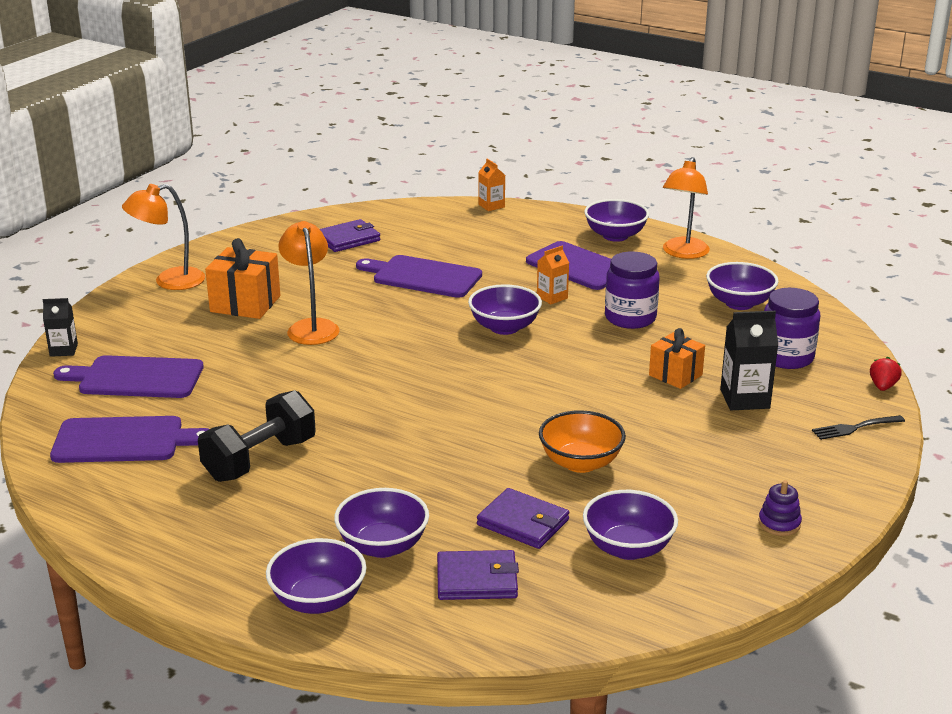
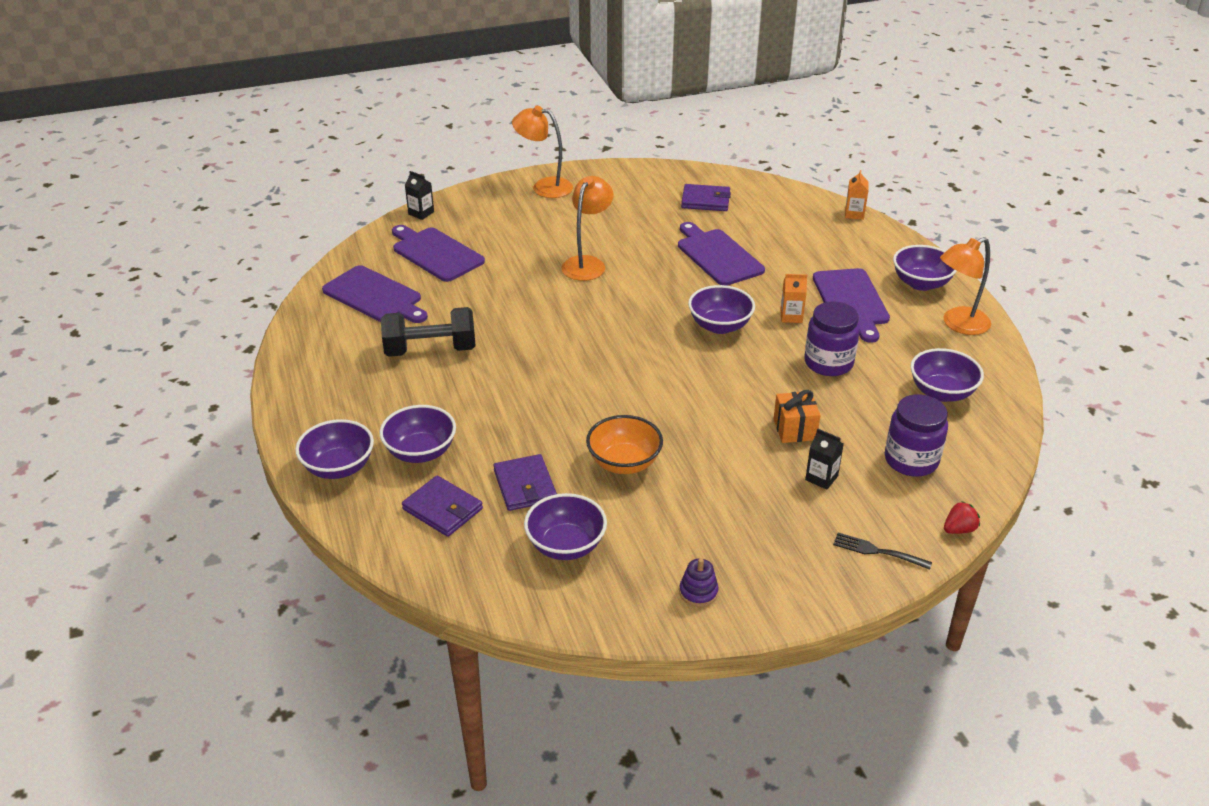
camera: 40 degrees right, 10 degrees up
orange gift [205,238,280,319] -> none
black carton [720,311,778,410] -> black carton [805,429,844,490], size x0.62

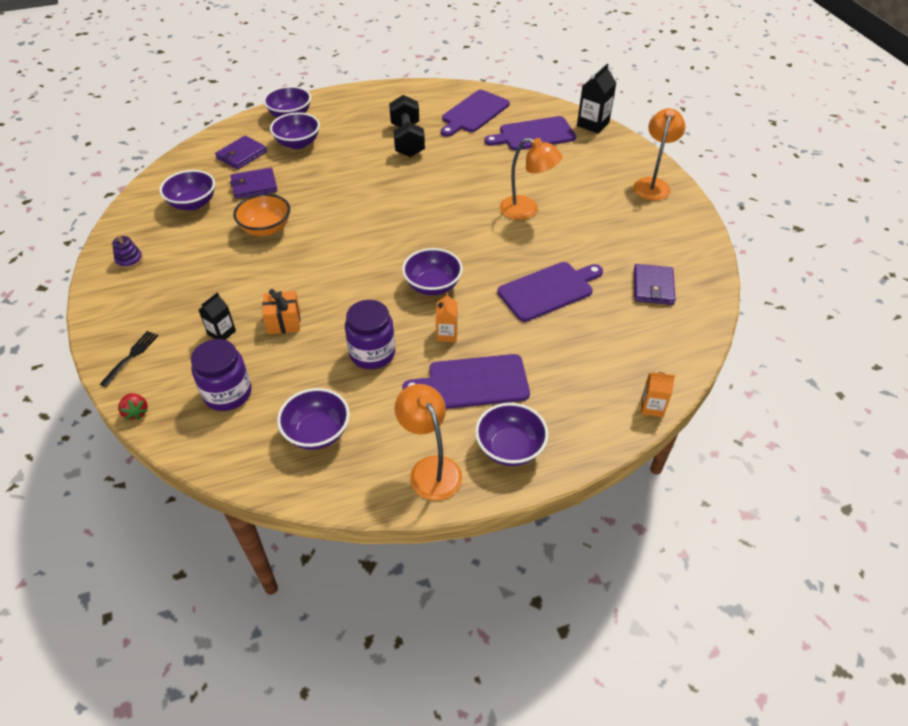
camera: 90 degrees right, 10 degrees up
purple cutting board [392,225,485,282] -> purple cutting board turned 150 degrees counterclockwise [484,116,576,150]
black carton [405,171,434,220] -> black carton [577,64,616,133], size x1.60

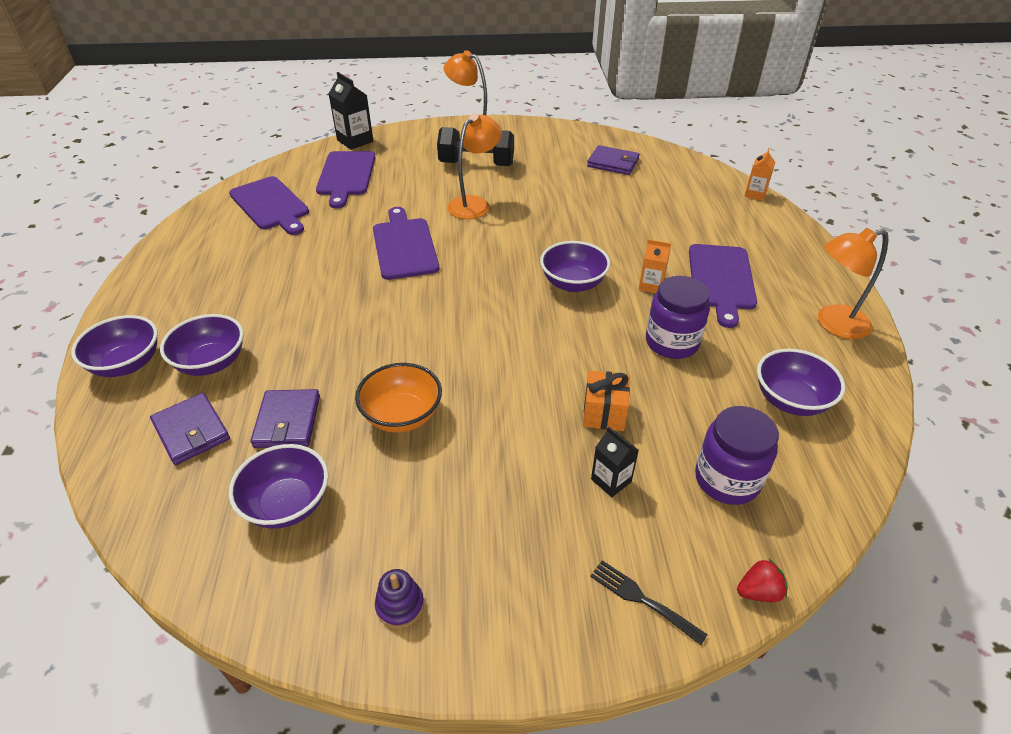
camera: 75 degrees left, 5 degrees down
black dumbbell [389,95,425,157] -> black dumbbell moved to [437,127,514,166]
purple bowl [475,403,548,466] -> none
purple cutting board [497,262,603,322] -> purple cutting board moved to [373,207,439,280]

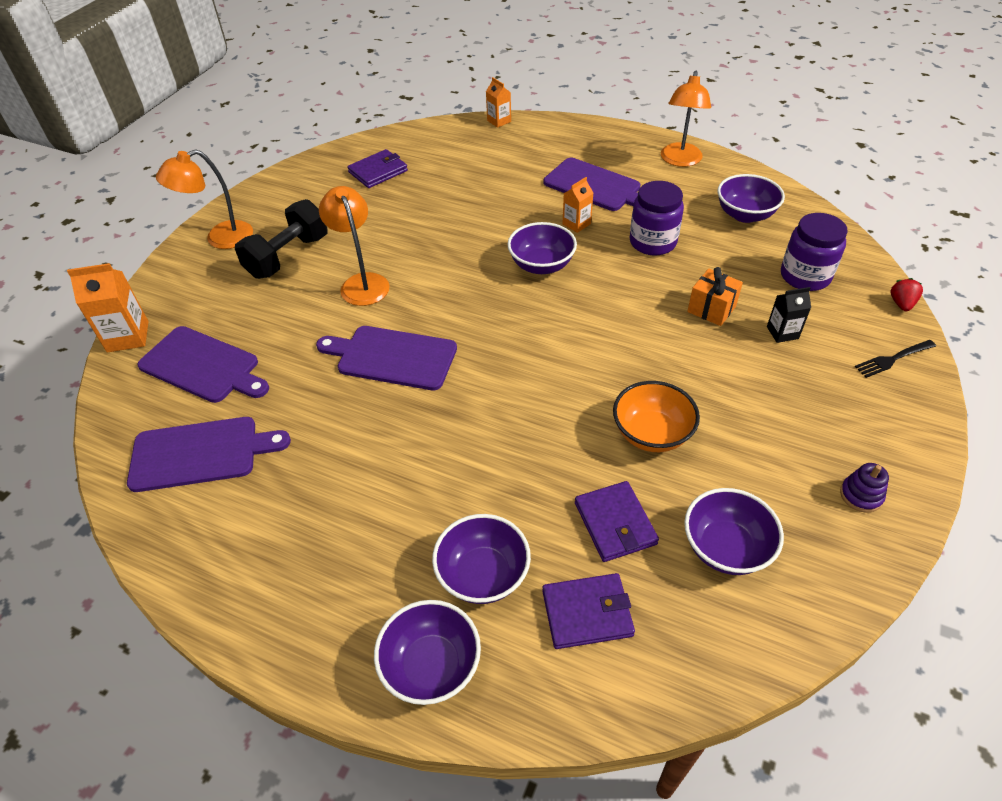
camera: 60 degrees left, 5 degrees up
purple wallet [251,389,320,448] -> purple wallet turned 45 degrees clockwise [575,481,659,562]
black carton [329,72,373,150] -> orange carton [67,263,148,353]

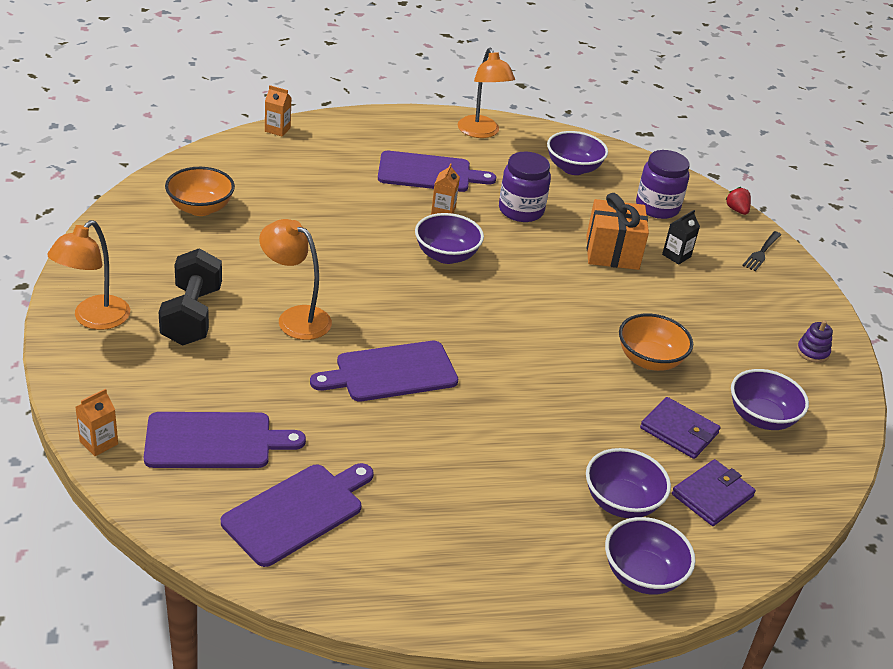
camera: 40 degrees left, 10 degrees down
orange carton [67,263,148,353] -> orange carton [75,388,118,456], size x0.62
purple wallet [347,149,408,188] -> orange bowl [165,167,235,216]
orange gift [687,267,743,326] -> orange gift [586,193,649,270], size x1.51

